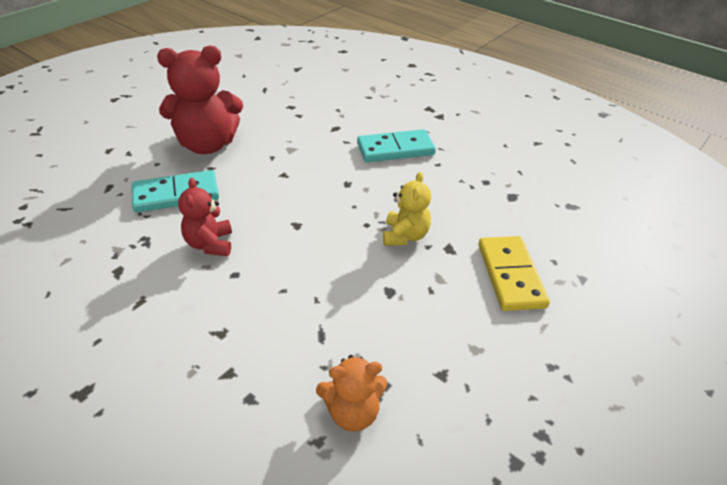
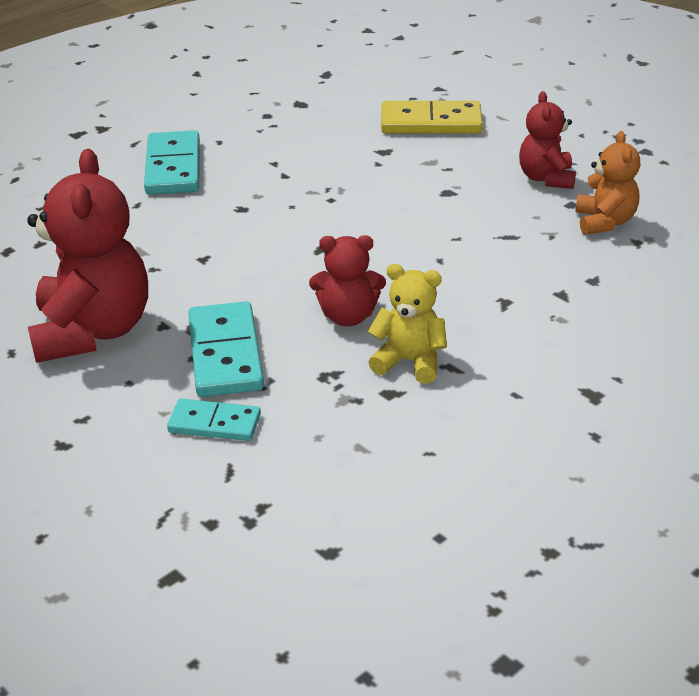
camera: 80 degrees left, 5 degrees down
yellow teddy bear [383,172,431,246] -> yellow teddy bear moved to [368,264,447,384]
none -> turquoise domino [167,399,261,441]
none -> red teddy bear [519,91,576,189]

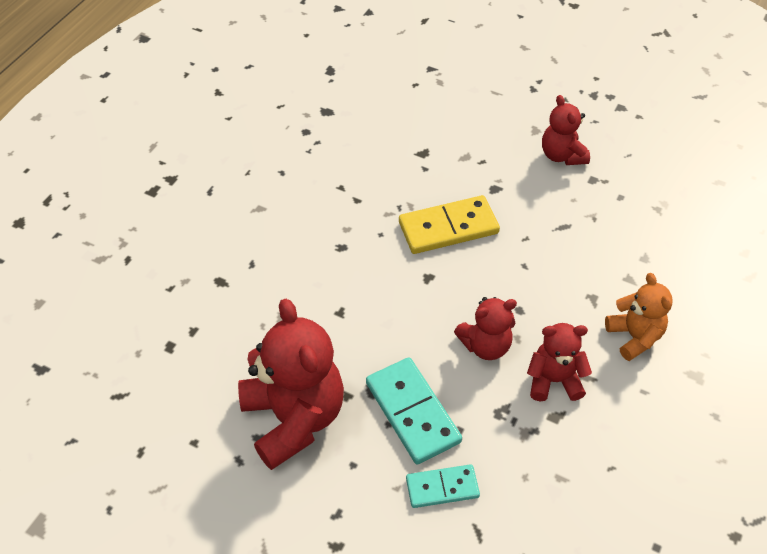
camera: 20 degrees left, 15 degrees up
turquoise domino [144,130,200,195] -> none
yellow teddy bear [368,264,447,384] -> red teddy bear [527,323,592,401]
yellow domino [381,101,483,134] -> yellow domino moved to [399,195,500,254]
orange teddy bear [575,131,640,235] -> orange teddy bear moved to [605,273,673,361]

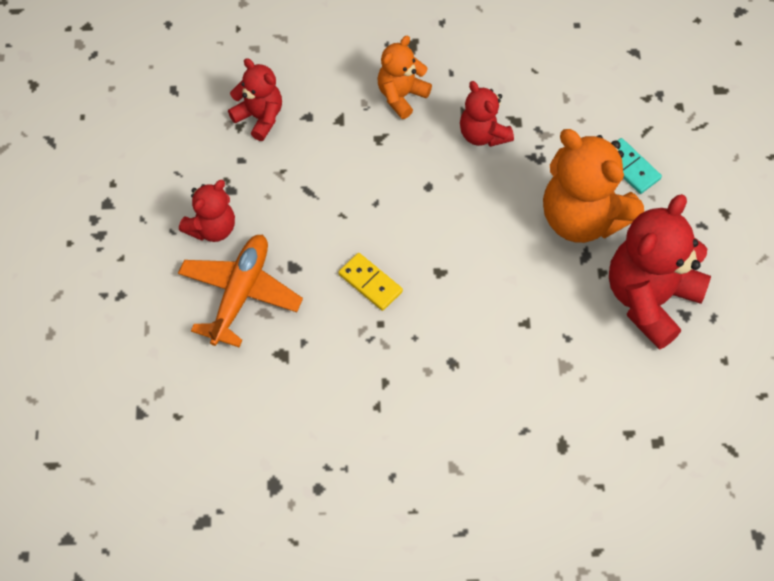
camera: 120 degrees left, 10 degrees up
turquoise domino [366,357,462,464] -> orange teddy bear [543,129,644,243]
yellow domino [399,195,500,254] -> yellow domino [338,253,403,311], size x0.62
red teddy bear [454,297,517,360] -> red teddy bear moved to [228,58,282,141]
none -> orange plane [178,235,303,347]

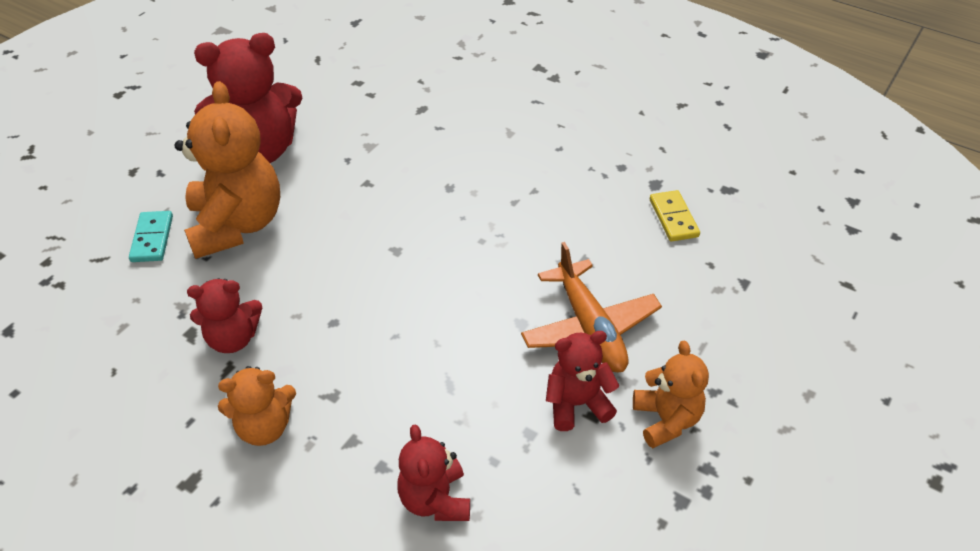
camera: 145 degrees left, 15 degrees down
orange plane [178,235,303,347] -> orange plane turned 75 degrees counterclockwise [521,242,662,372]
yellow domino [338,253,403,311] -> yellow domino moved to [650,190,700,242]
red teddy bear [460,81,514,147] -> red teddy bear turned 75 degrees clockwise [187,278,263,353]
none -> orange teddy bear [633,340,709,448]

